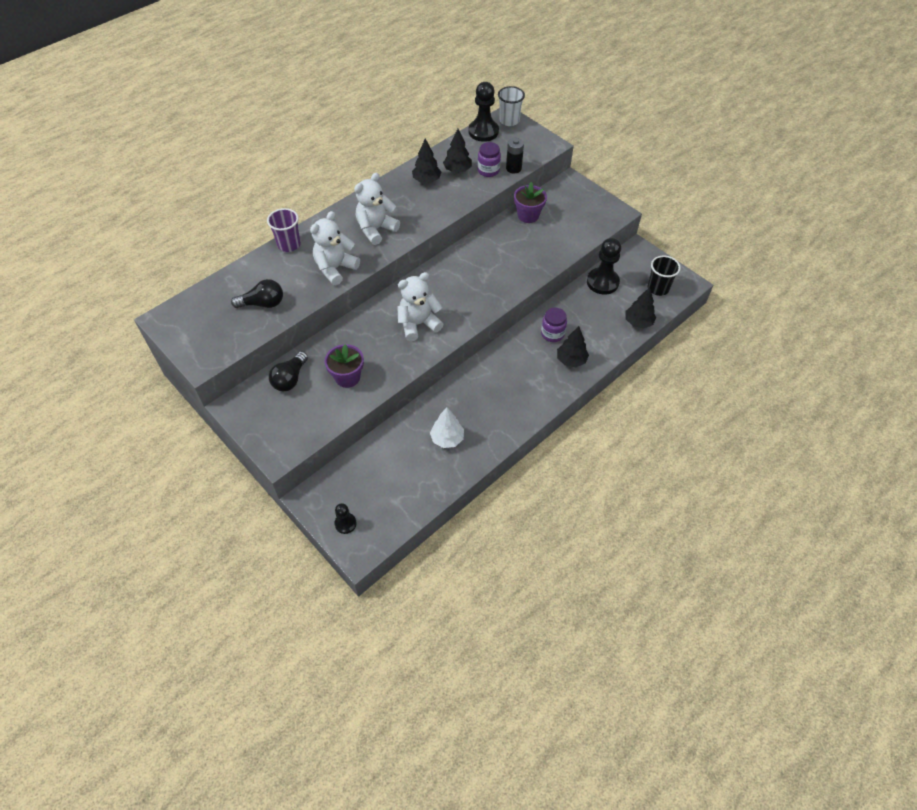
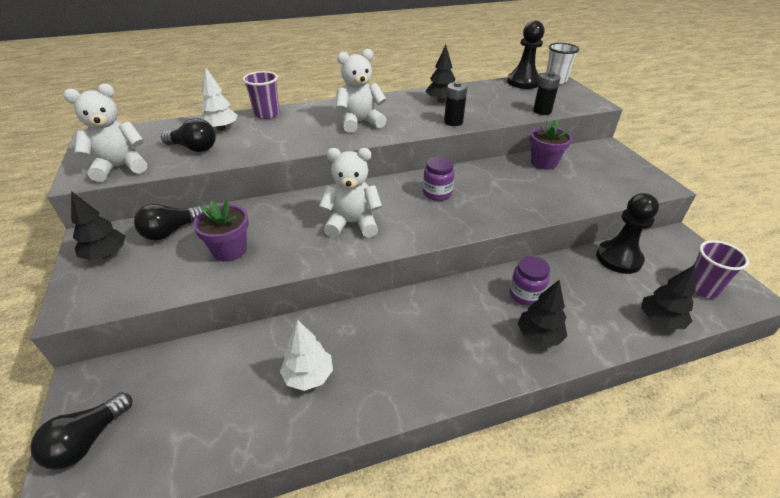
camera: 25 degrees right, 15 degrees down
white teddy bear [310,211,360,285] -> white teddy bear moved to [63,84,147,182]
black pawn [334,503,357,534] -> black light bulb [30,392,132,470]
black tree [443,129,472,173] -> black tree moved to [71,191,126,260]
purple jar [477,142,501,177] -> purple jar moved to [423,157,454,201]
black cup [648,255,681,296] -> purple cup [694,240,749,298]
none -> white tree [200,67,237,131]
none -> black battery [444,81,467,126]

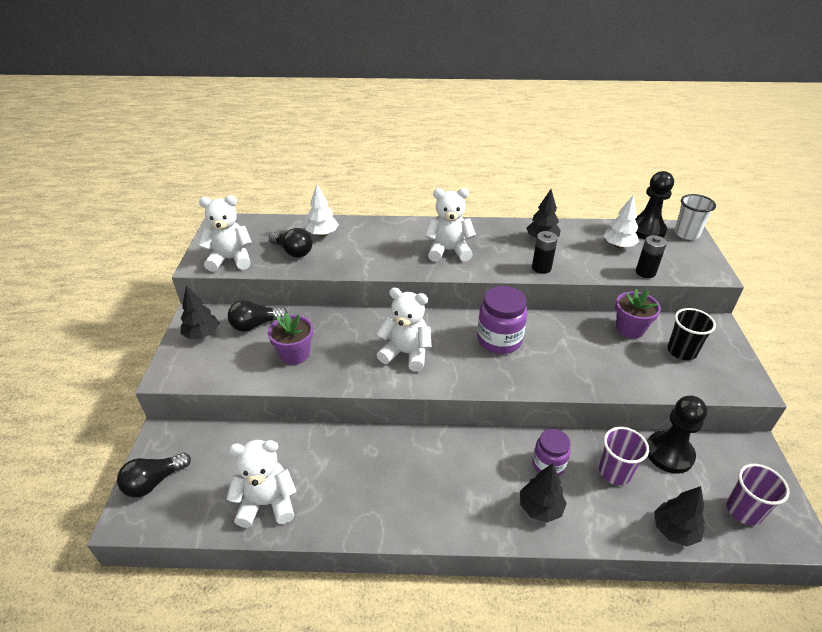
camera: 20 degrees right, 0 degrees up
purple cup [243,71,279,119] -> purple cup moved to [599,427,649,485]
white tree [280,320,333,391] -> white tree moved to [603,196,639,248]
purple jar [423,157,454,201] -> purple jar [477,286,528,354], size x1.55
none -> white teddy bear [227,440,296,528]
none -> black cup [667,308,716,360]

